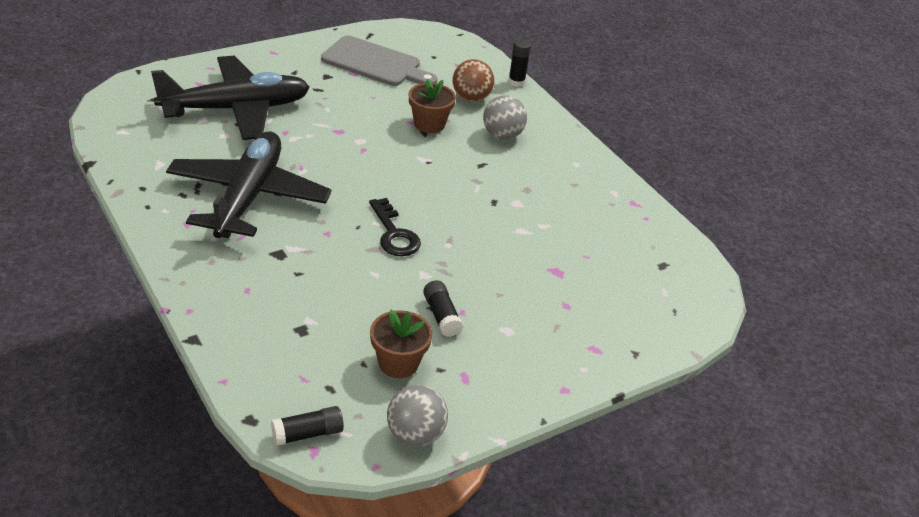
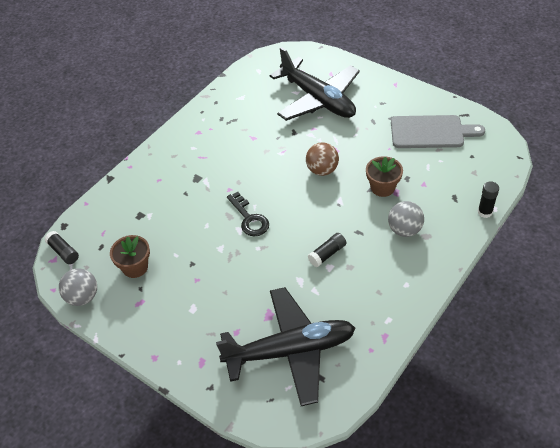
camera: 75 degrees right, 10 degrees up
black plane [166,132,332,238] -> black plane moved to [216,287,355,406]
grey cutting board [321,35,438,86] -> grey cutting board turned 90 degrees counterclockwise [391,115,485,148]
black key [369,198,421,256] -> black key turned 75 degrees counterclockwise [227,192,269,236]
black glue stick [423,280,463,337] -> black glue stick moved to [308,233,346,267]
brown ball [452,59,494,102] -> brown ball moved to [306,142,339,176]

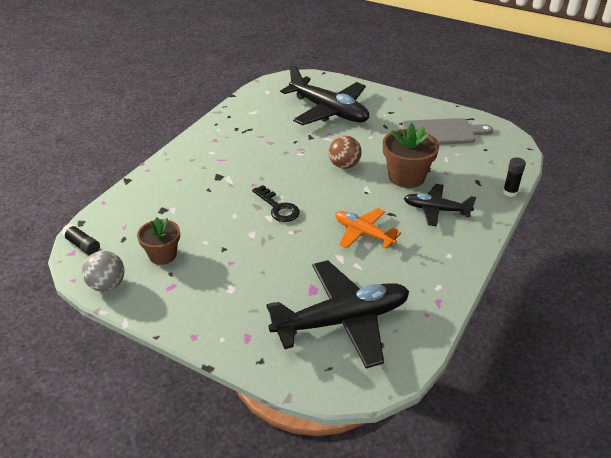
camera: 10 degrees left, 10 degrees down
black glue stick [308,233,346,267] -> orange plane [335,208,401,249]
brown flower pot [366,156,403,197] -> brown flower pot [383,123,439,188], size x1.51
grey ball [388,201,424,237] -> black plane [404,184,476,227]

